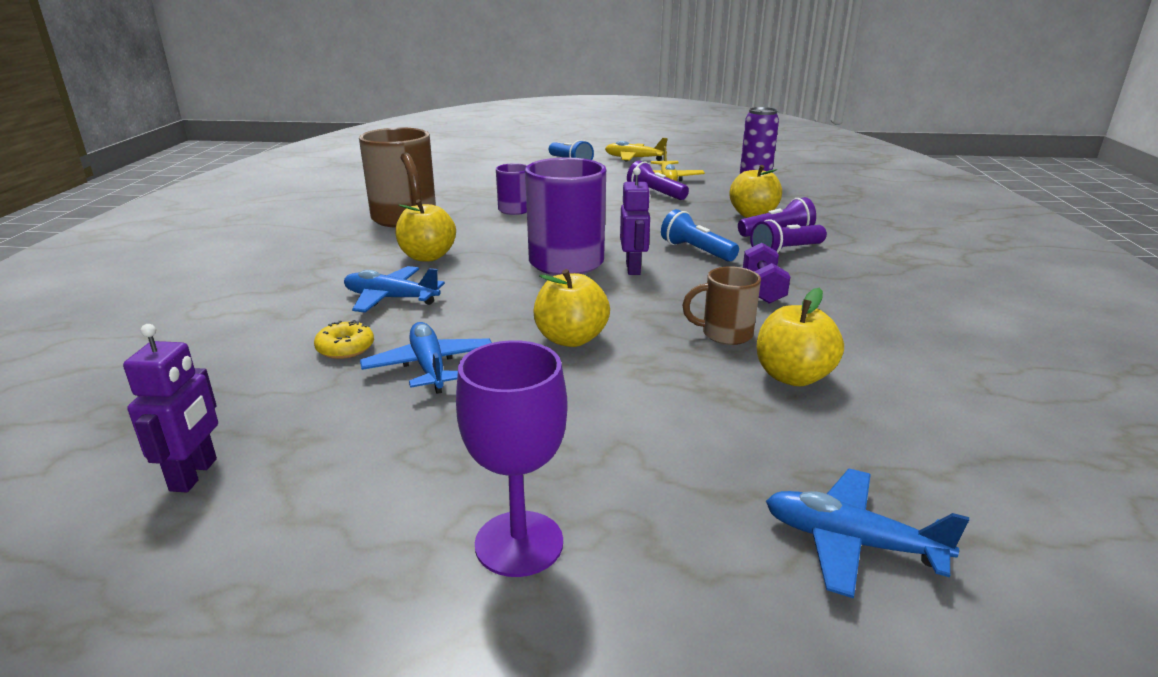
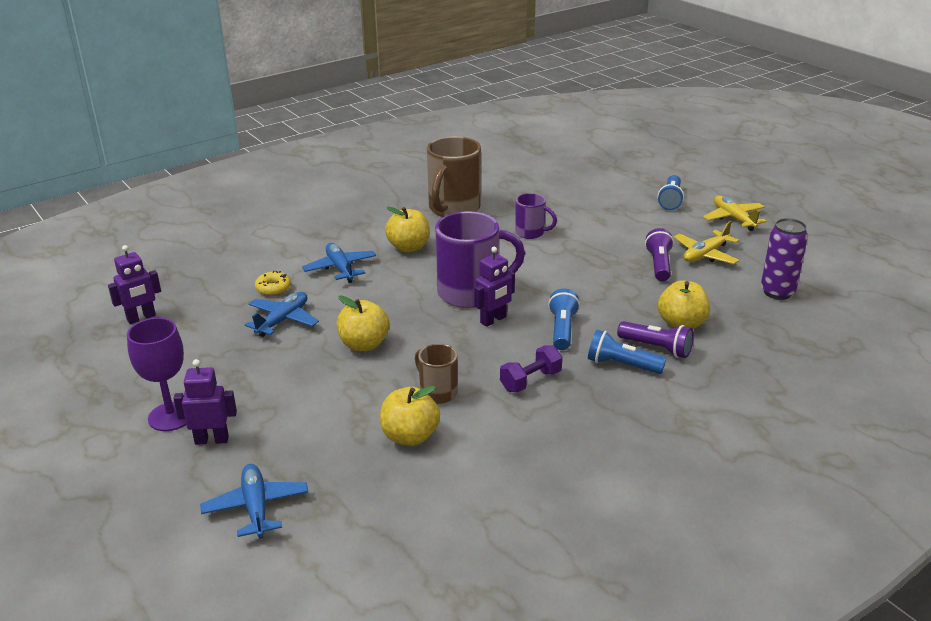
camera: 50 degrees right, 5 degrees up
purple flashlight [750,219,827,253] -> blue flashlight [588,330,666,374]
none -> purple robot [173,359,237,445]

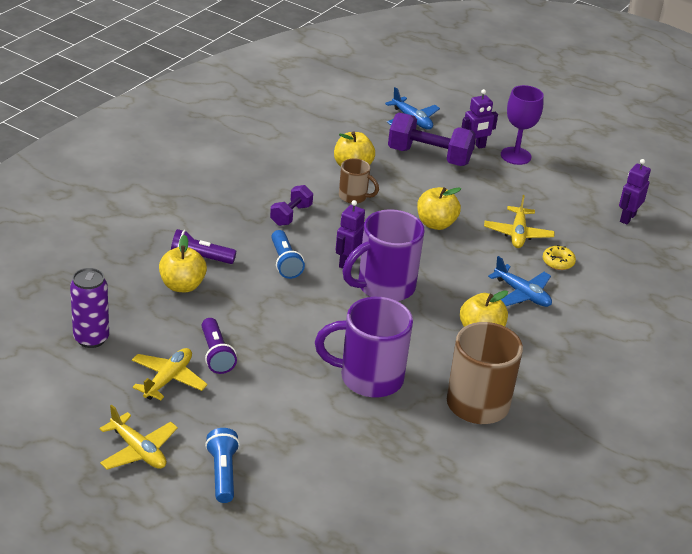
camera: 155 degrees right, 5 degrees up
blue plane [245,292,319,337] -> yellow plane [484,195,555,248]
purple mug [515,193,557,239] -> purple mug [315,297,413,398], size x1.87
blue flashlight [588,330,666,374] -> none
none -> purple dumbbell [388,113,476,166]

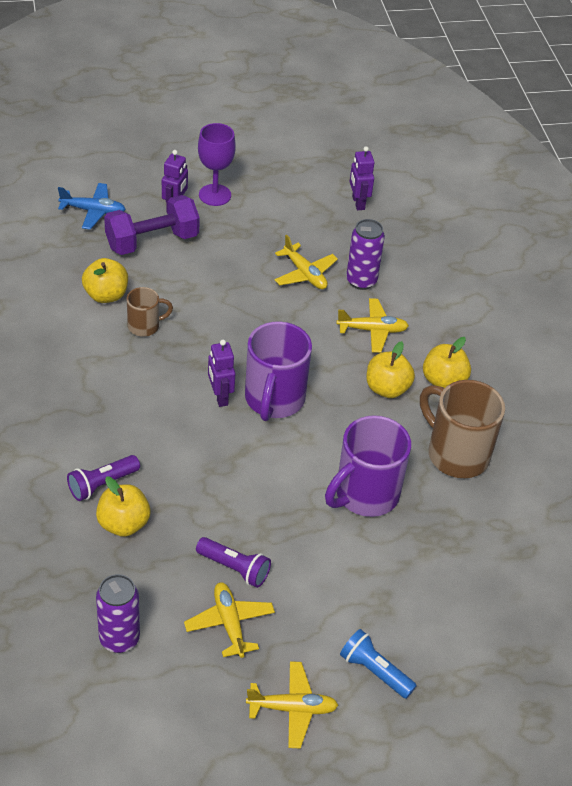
camera: 45 degrees left, 10 degrees up
purple dumbbell [270,185,313,226] -> none
blue flashlight [271,230,305,279] -> none
yellow apple [417,187,461,230] -> yellow apple moved to [423,337,471,388]
blue plane [488,256,552,307] -> yellow plane [336,298,409,353]
yellow donut [543,245,576,270] -> purple can [346,219,385,290]

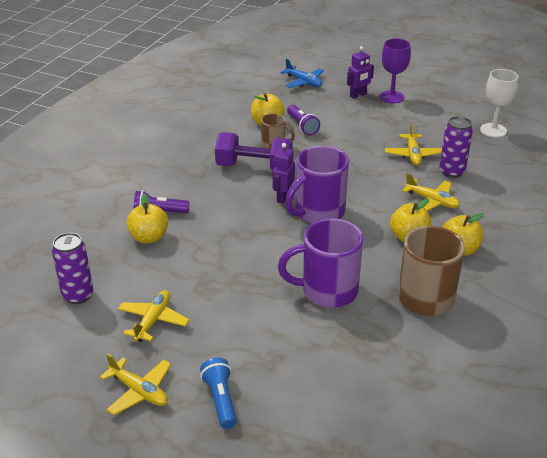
camera: 40 degrees right, 10 degrees down
purple dumbbell [104,195,200,255] -> purple dumbbell moved to [215,132,292,171]
purple flashlight [196,537,271,588] -> purple flashlight moved to [287,105,320,135]
purple robot [350,146,375,210] -> white goblet [480,69,518,138]

